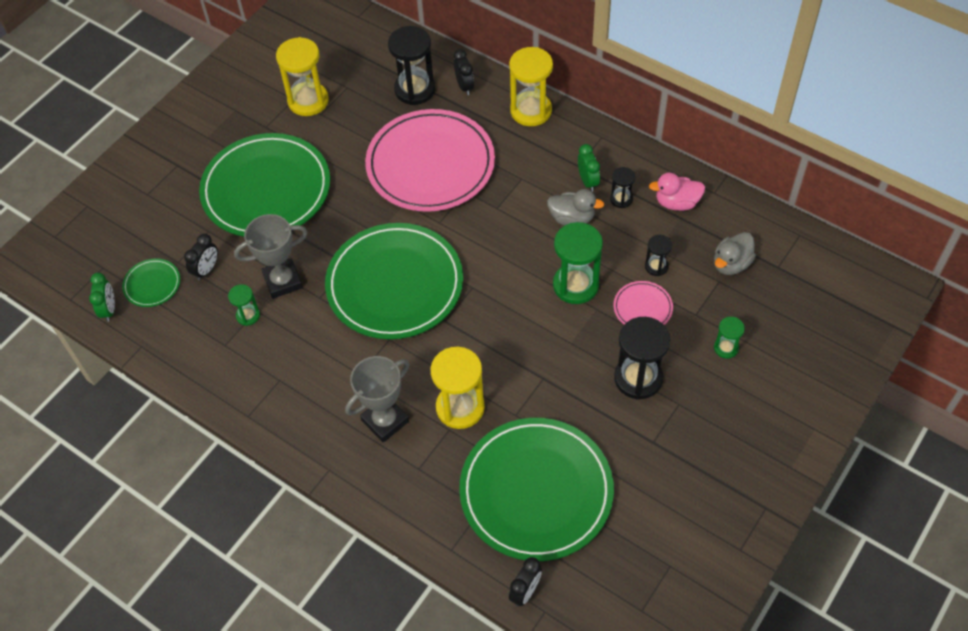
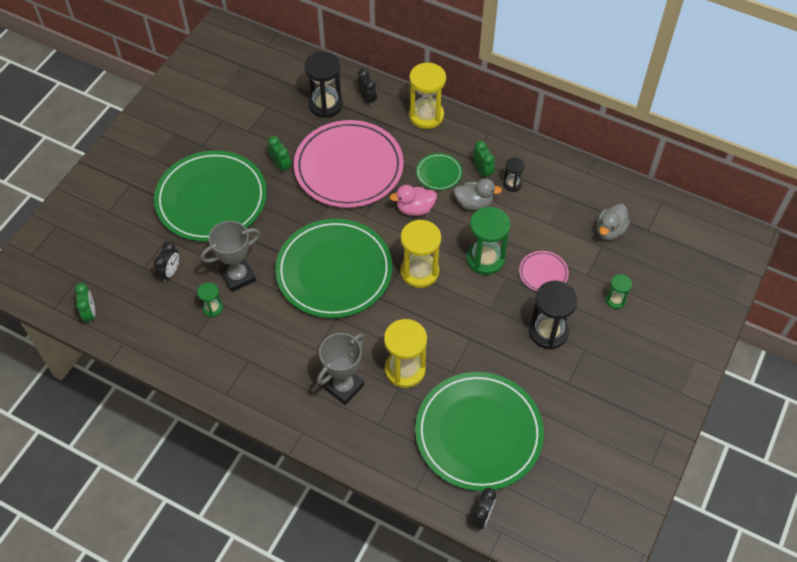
camera: 10 degrees left, 0 degrees up
green plate [122,259,180,307] -> green plate moved to [416,153,462,190]
yellow hourglass [276,37,329,116] -> yellow hourglass moved to [401,220,441,288]
black hourglass [645,235,672,276] -> none
pink duck [649,172,705,211] -> pink duck moved to [390,185,437,216]
none -> green clock [268,136,291,174]

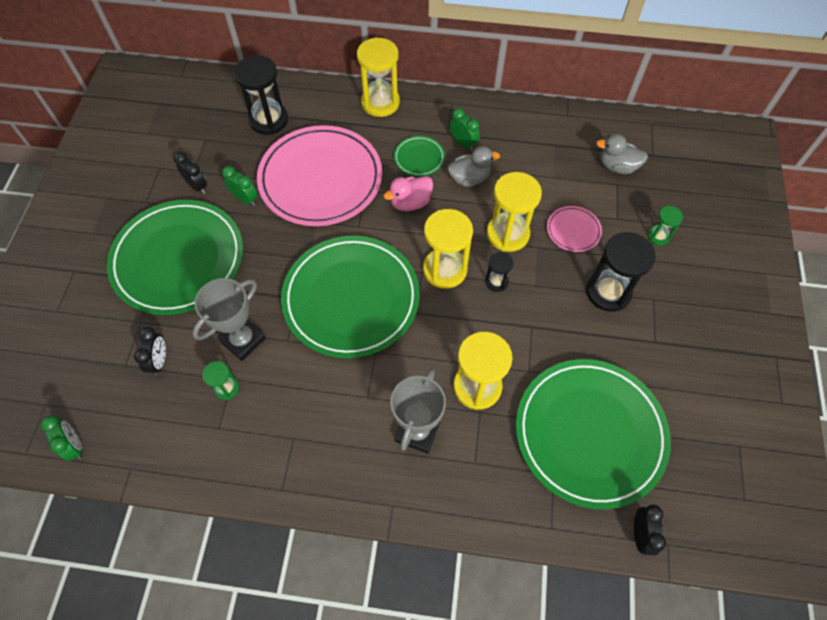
camera: 20 degrees left, 5 degrees up
black clock [358,68,377,107] -> black clock moved to [173,152,207,194]
green hourglass [467,207,511,275] -> yellow hourglass [487,172,542,252]
black hourglass [503,158,525,192] -> black hourglass moved to [485,252,514,292]
grey duck [596,204,630,240] -> grey duck turned 90 degrees clockwise [596,134,648,174]

